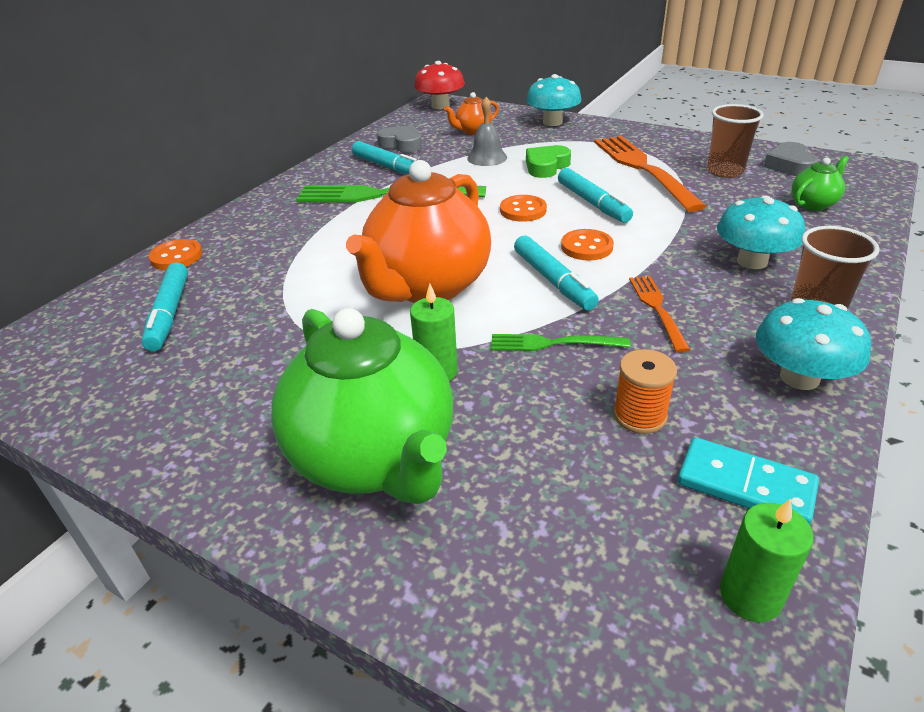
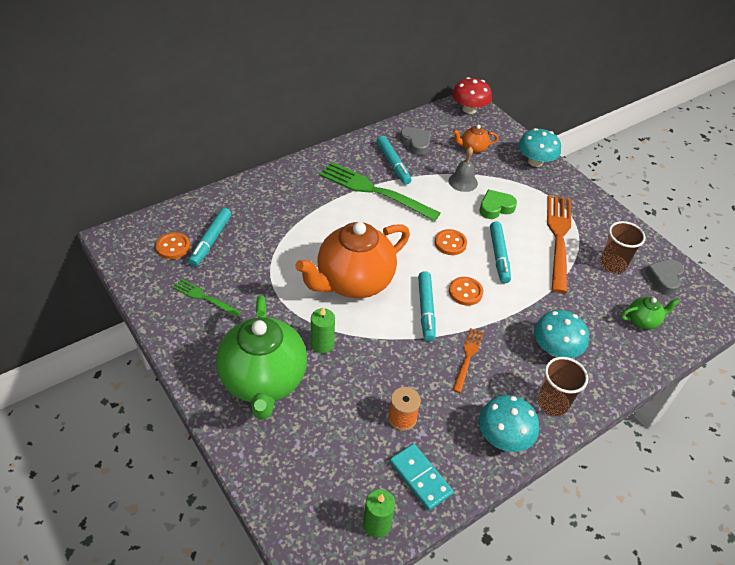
camera: 20 degrees right, 10 degrees up
orange button [149,239,202,270] -> orange button moved to [156,232,190,259]
green fork [491,334,630,351] -> green fork moved to [173,279,241,318]

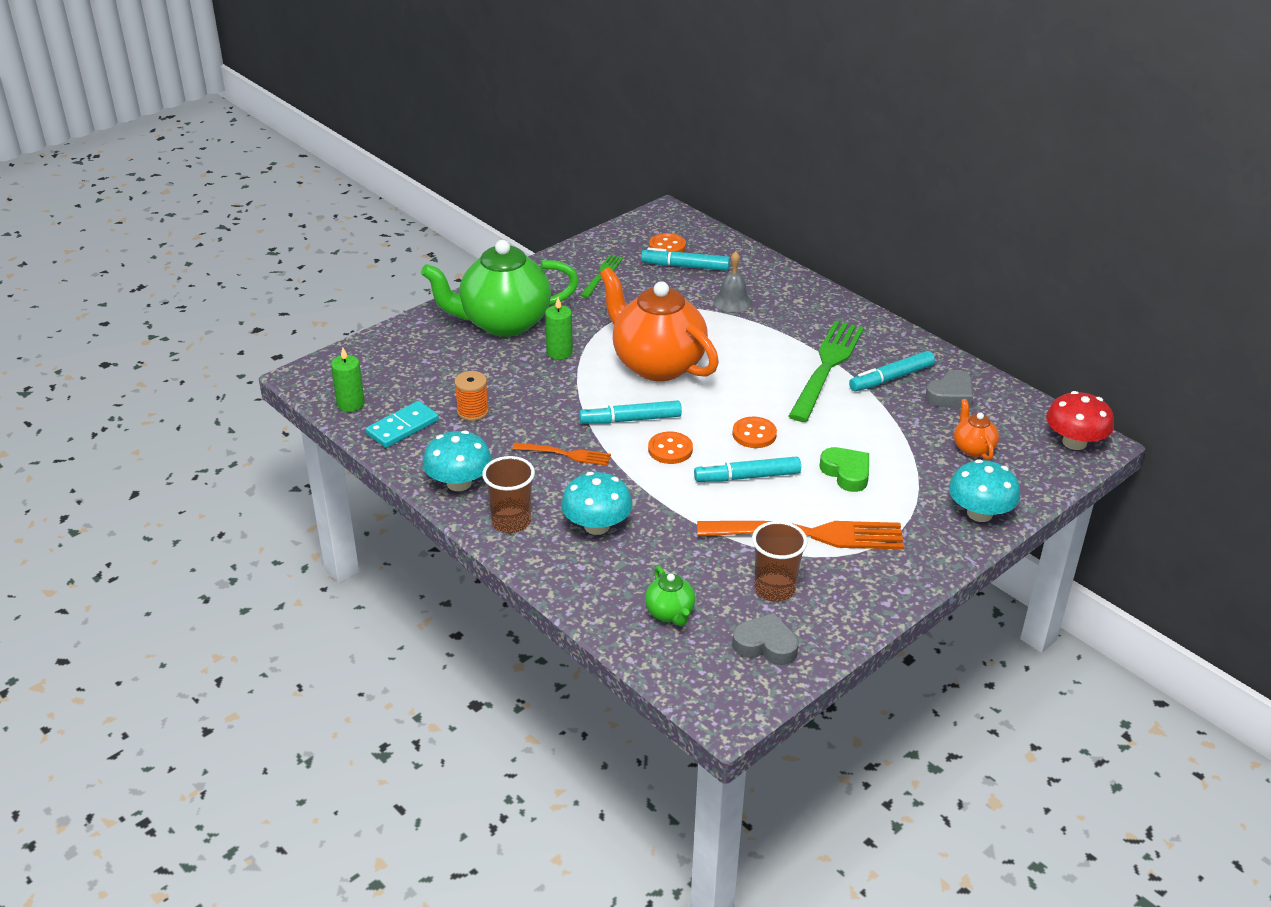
camera: 85 degrees right, 10 degrees down
grey bell [449,147,478,192] -> grey bell moved to [713,251,752,313]

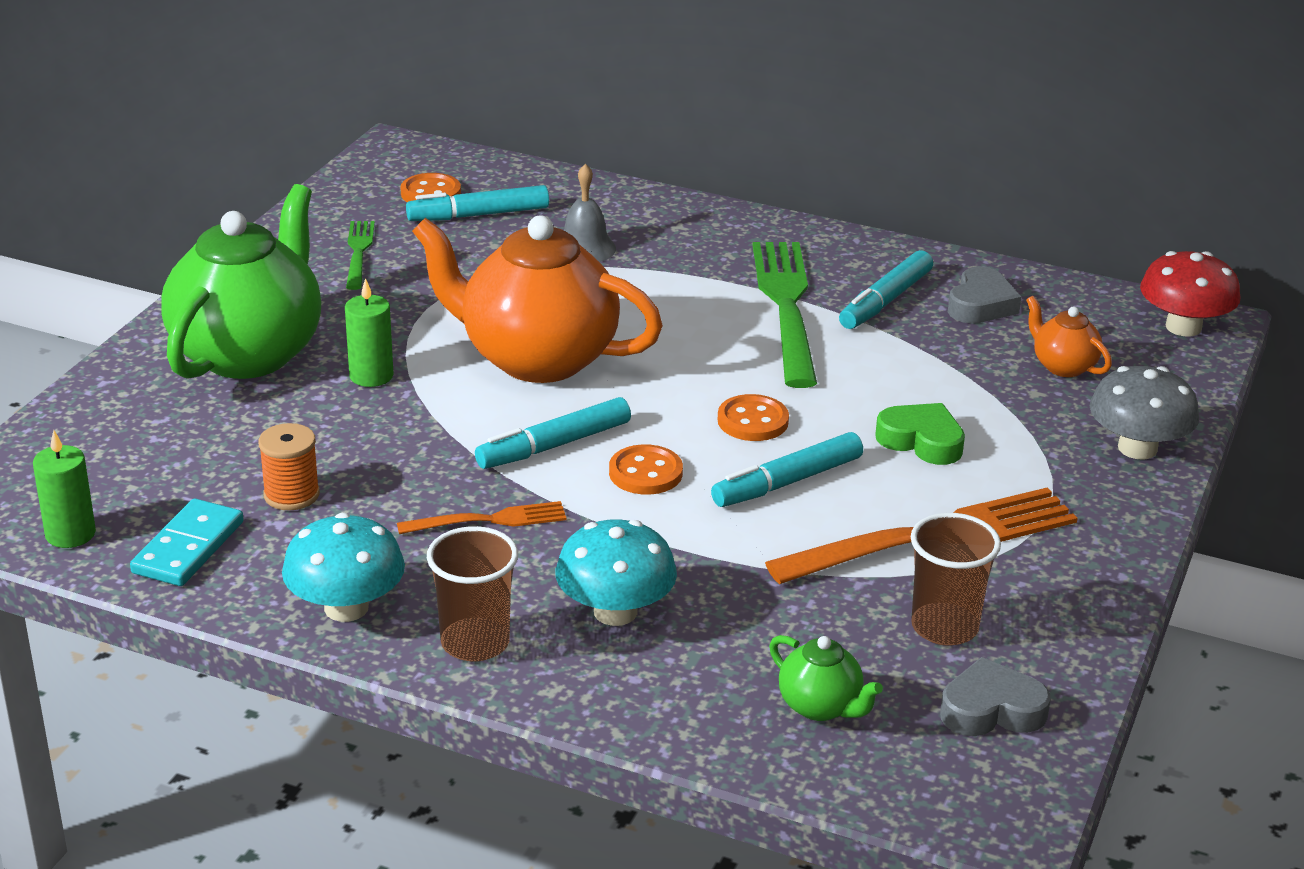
camera: 25 degrees left, 5 degrees down
green teapot [421,240,579,337] -> green teapot turned 150 degrees clockwise [161,184,321,379]
turquoise mushroom [949,459,1020,522] -> grey mushroom [1090,366,1199,459]

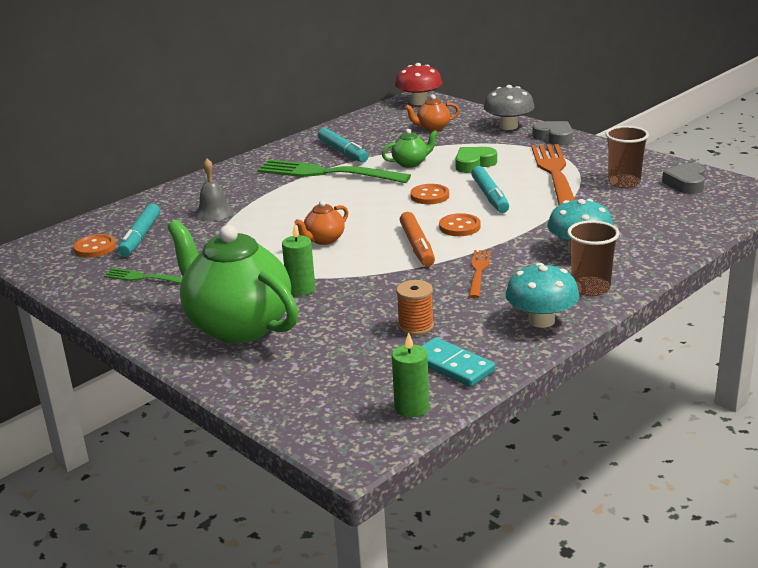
camera: 65 degrees left, 5 degrees down
orange teapot [412,215,663,383] -> orange teapot [295,201,348,245], size x0.43
turquoise marker [475,397,631,469] -> orange marker [400,212,435,266]
green teapot [769,635,883,721] -> green teapot moved to [382,129,438,168]
grey heart [948,266,1021,323] -> grey heart moved to [532,121,573,145]

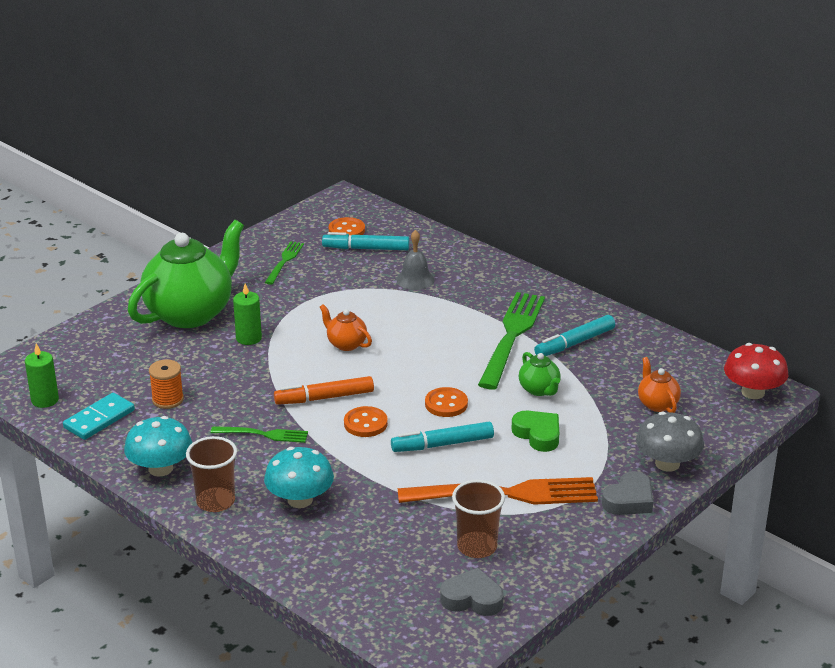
camera: 85 degrees right, 5 degrees up
orange fork [469,250,491,298] -> green fork [211,426,308,443]

